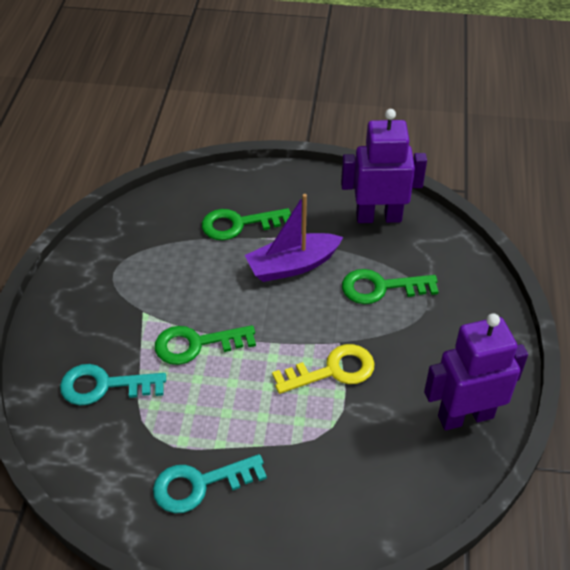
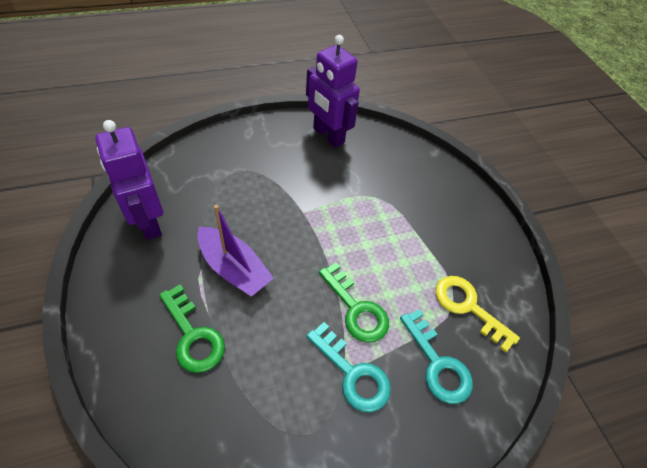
camera: 120 degrees left, 5 degrees up
turquoise key [153,454,267,513] -> turquoise key moved to [306,322,391,413]
yellow key [272,344,375,394] -> yellow key moved to [435,276,520,353]
green key [342,269,439,304] -> none

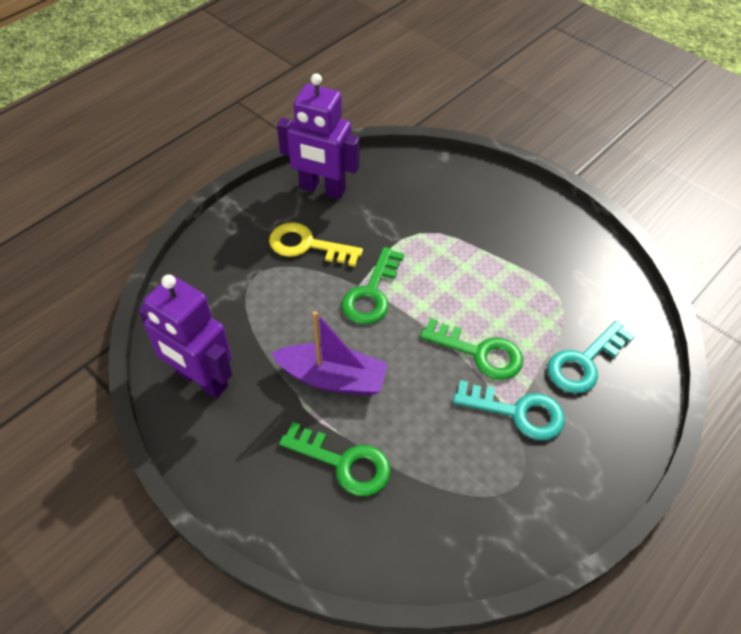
camera: 25 degrees left, 0 degrees up
turquoise key [400,309,473,404] -> turquoise key turned 105 degrees clockwise [548,321,635,393]
yellow key [435,276,520,353] -> yellow key moved to [269,222,363,267]
none -> green key [342,247,404,325]

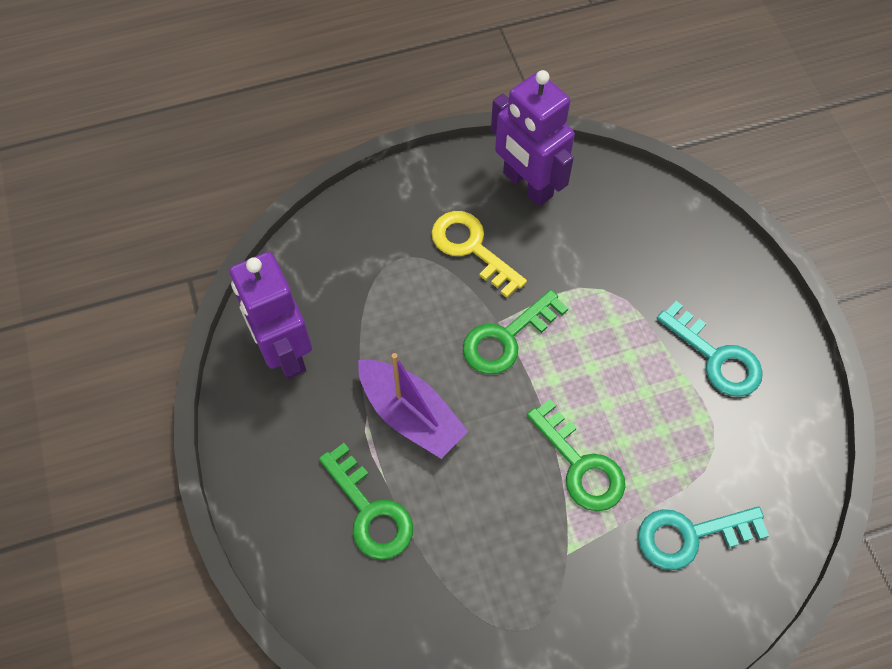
camera: 30 degrees right, 10 degrees up
turquoise key [453,380,565,440] -> turquoise key moved to [657,301,763,397]

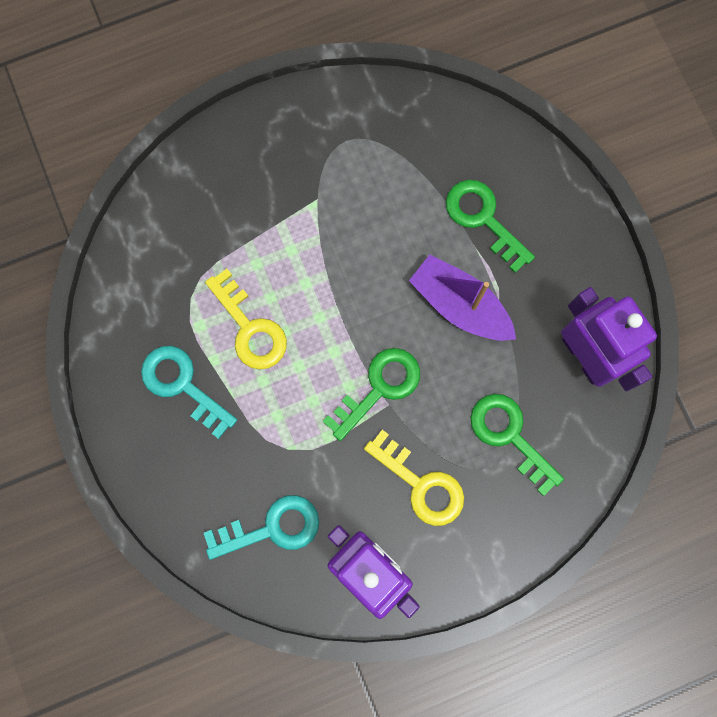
camera: 175 degrees right, 15 degrees up
green key [527,399,625,512] -> green key moved to [470,394,564,496]
turquoise key [638,507,769,570] -> turquoise key moved to [204,495,319,560]
none -> yellow key [205,269,287,369]

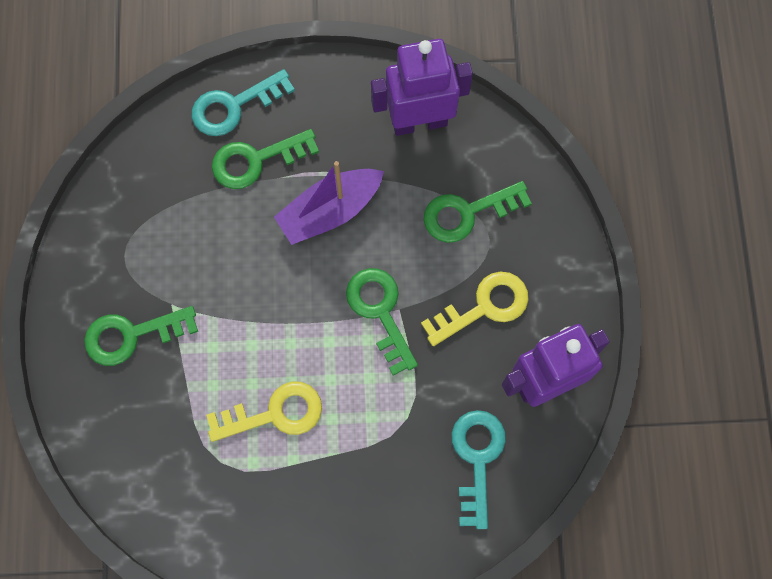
camera: 70 degrees left, 5 degrees down
turquoise key [141,346,237,439] -> turquoise key moved to [192,69,295,136]
none -> green key [84,306,198,366]

